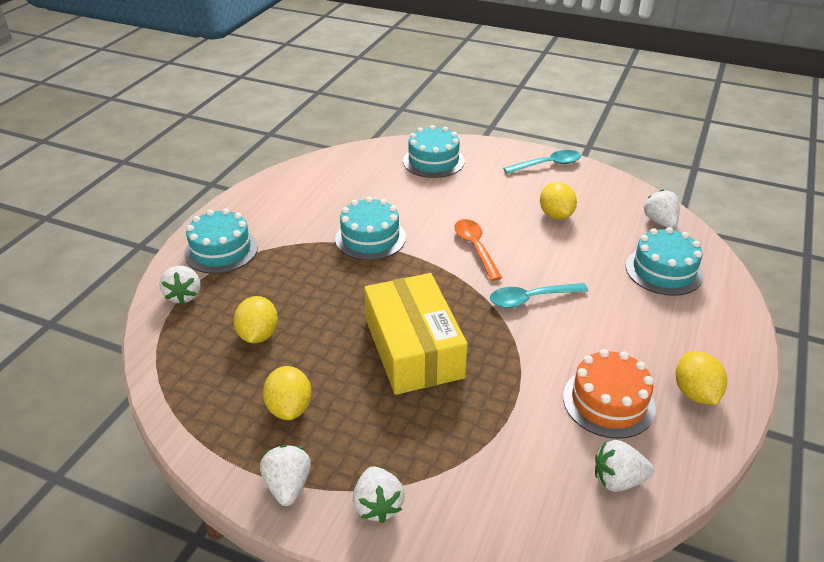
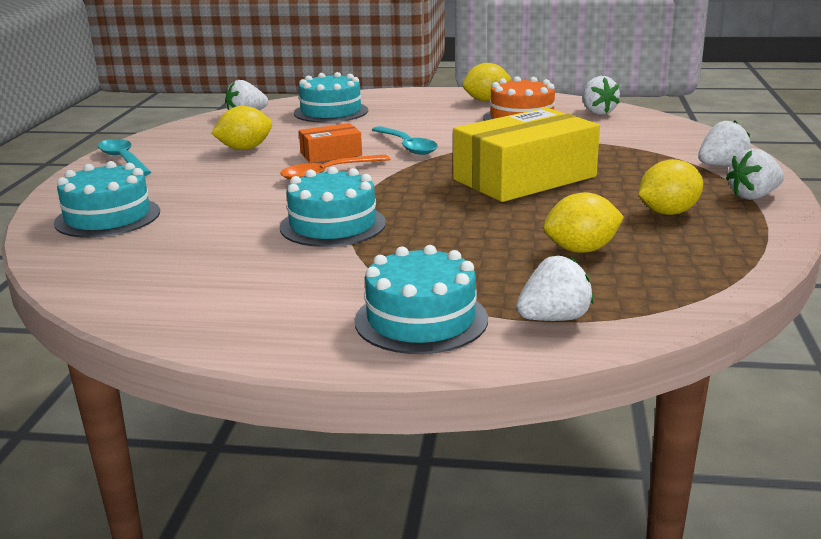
camera: 105 degrees left, 15 degrees down
none -> orange box [299,123,362,163]

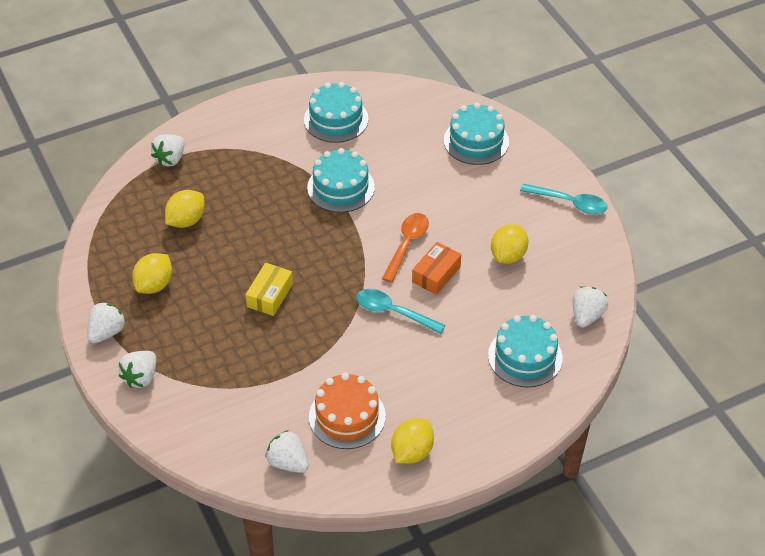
camera: 145 degrees right, 25 degrees up
turquoise cake [355,245,488,354] -> turquoise cake moved to [304,82,369,143]
yellow box [453,108,600,202] -> yellow box [245,263,293,316], size x0.49

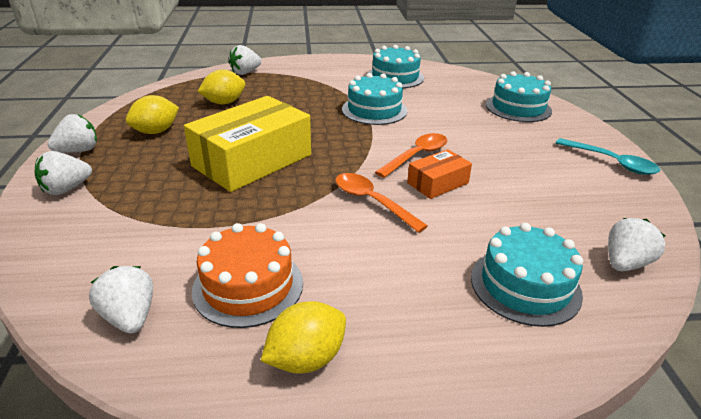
camera: 20 degrees right, 15 degrees down
yellow box [245,263,293,316] -> yellow box [184,96,311,192], size x2.03
turquoise spoon [356,289,445,334] -> orange spoon [335,173,428,233]
yellow lemon [491,224,528,264] -> none

